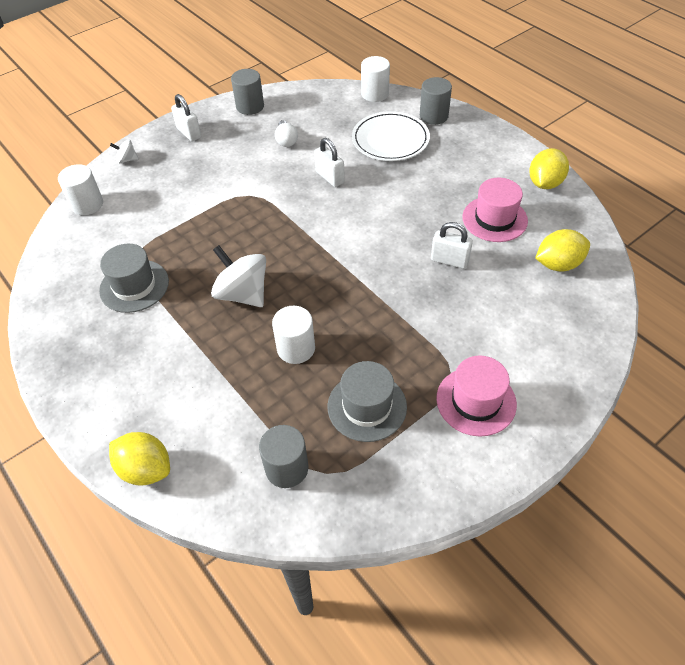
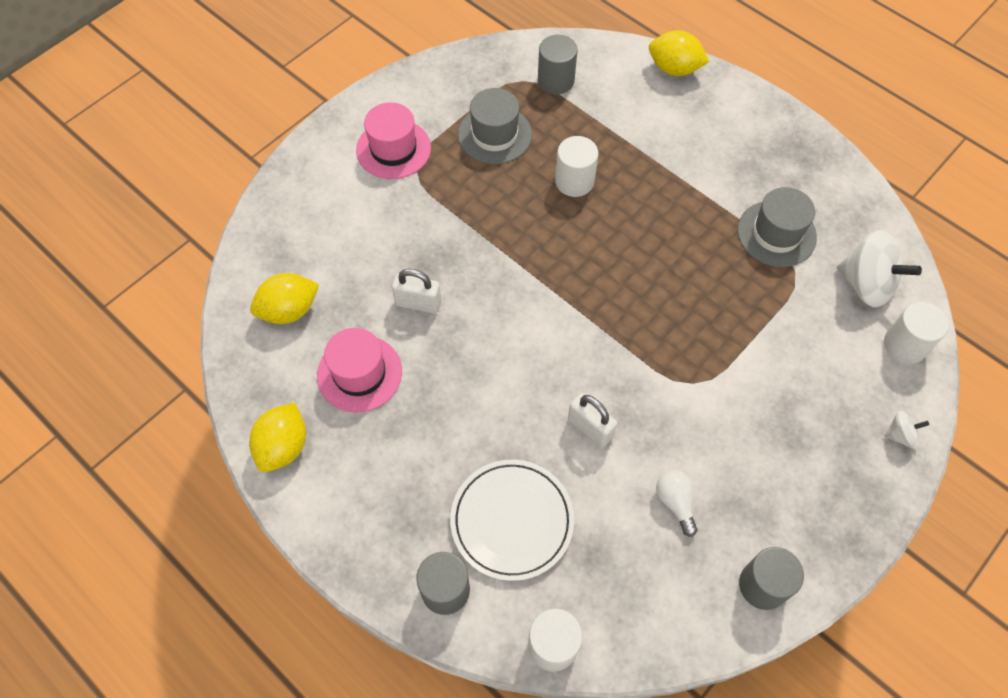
camera: 170 degrees right, 10 degrees up
white padlock [171,94,201,141] -> none
white spinning top [211,245,266,307] -> white spinning top moved to [837,230,922,307]

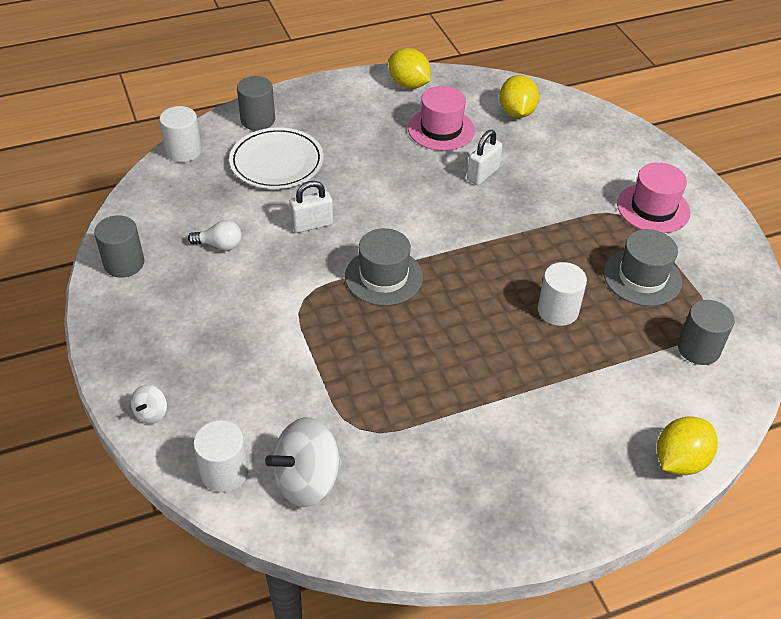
camera: 115 degrees right, 15 degrees down
grey hat [737,187,817,267] -> grey hat moved to [345,228,423,306]

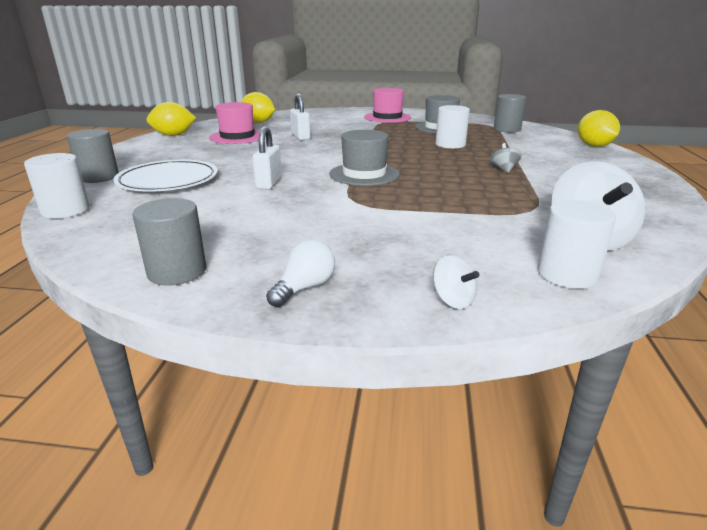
camera: 60 degrees left, 20 degrees down
white light bulb [188,220,242,251] -> white light bulb moved to [266,240,335,307]
none -> grey spinning top [490,143,522,173]

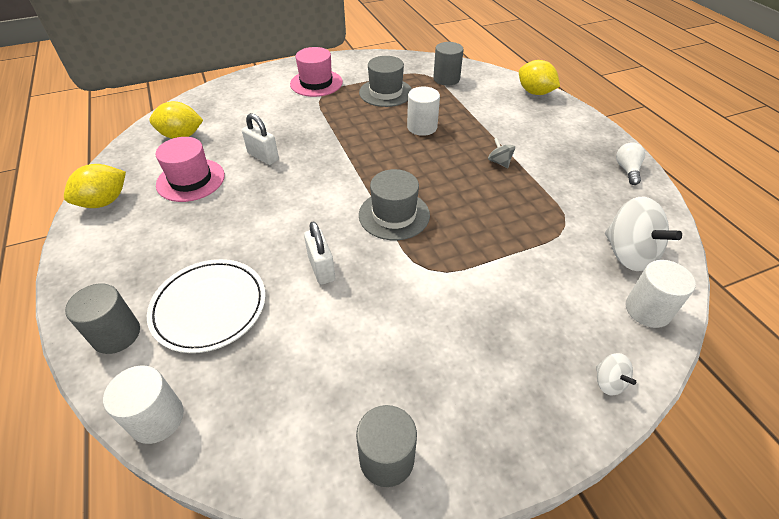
camera: 30 degrees left, 20 degrees up
white light bulb [266,240,335,307] -> white light bulb moved to [616,142,645,185]
white spinning top [433,255,479,309] -> white spinning top turned 45 degrees clockwise [596,353,636,396]

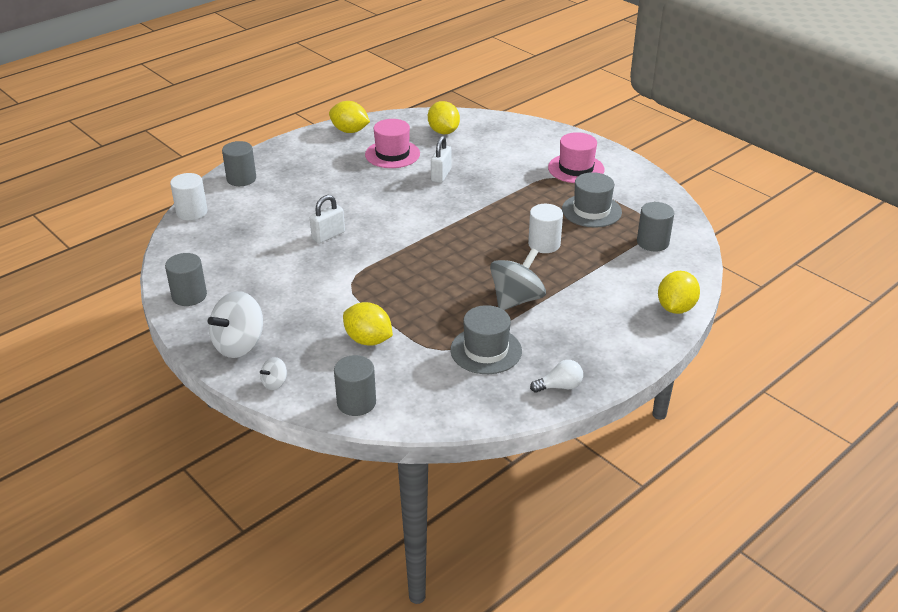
camera: 70 degrees right, 10 degrees down
white plate [147,259,266,353] -> none
grey hat [359,169,430,240] -> grey hat moved to [450,305,522,374]
grey spinning top [488,138,515,168] -> grey spinning top [490,248,546,310], size x2.09
white spinning top [605,197,682,271] -> white spinning top moved to [208,291,263,358]
white cylinder [626,260,696,328] -> grey cylinder [334,355,376,416]
none -> yellow lemon [343,302,393,346]

